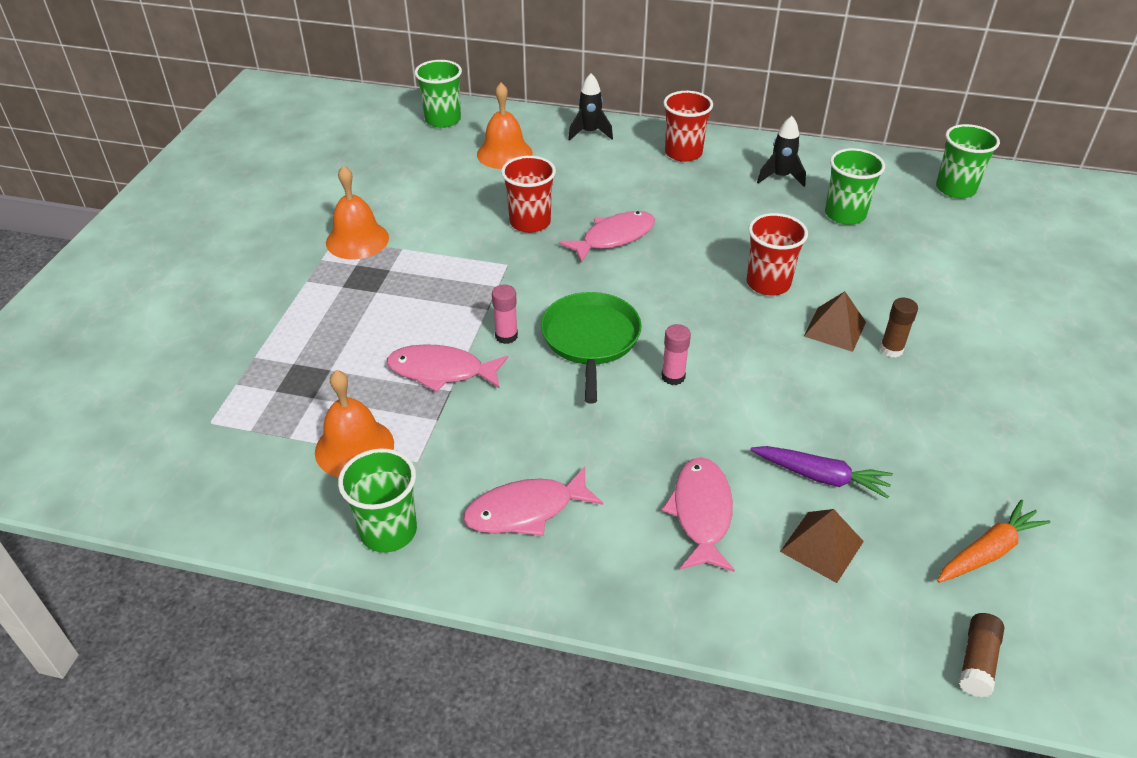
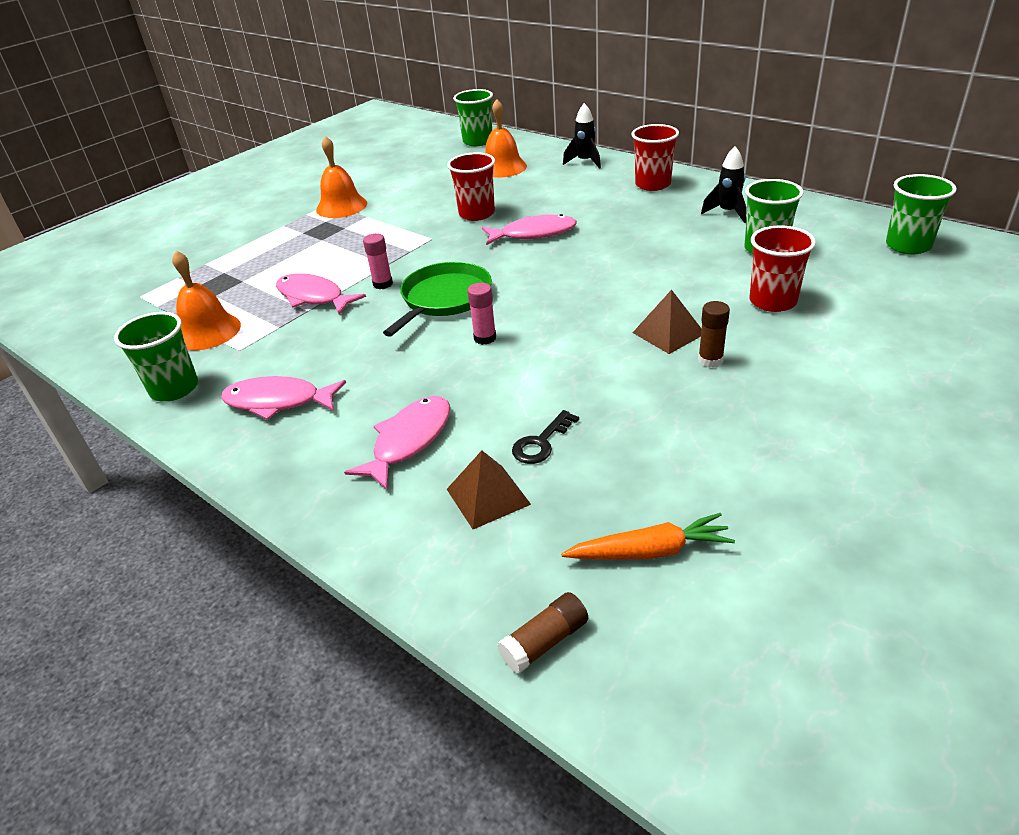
camera: 30 degrees right, 5 degrees down
red cup [747,213,808,295] -> red cup moved to [750,225,816,312]
purple carrot [750,446,893,499] -> black key [512,410,579,464]

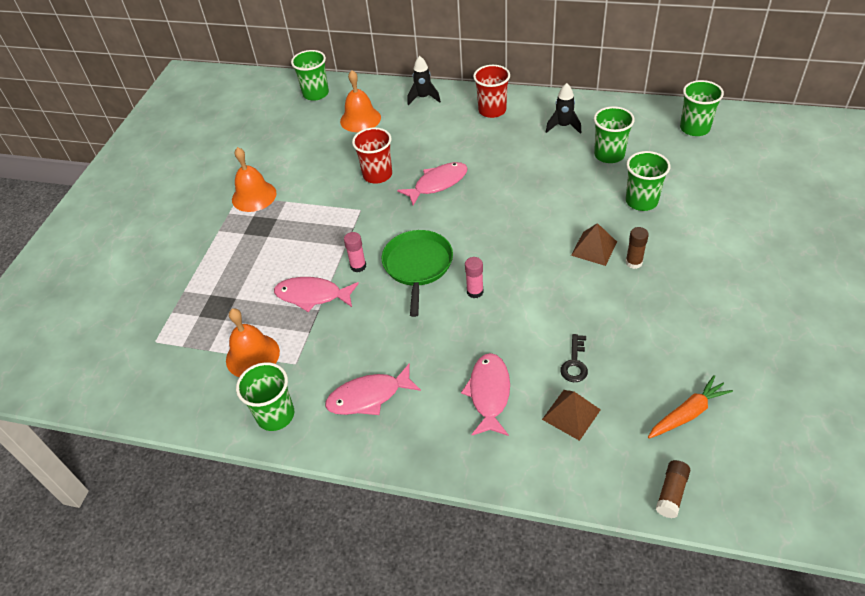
camera: 25 degrees left, 10 degrees up
red cup [750,225,816,312] -> green cup [626,151,670,211]

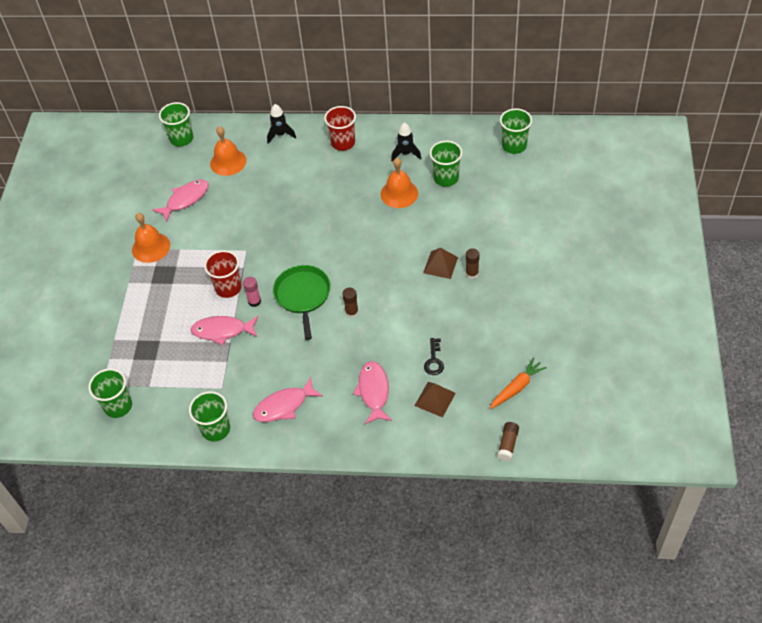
camera: 10 degrees left, 5 degrees up
orange bell [226,308,280,377] -> orange bell moved to [381,158,418,208]
red cup [352,127,392,183] -> red cup moved to [204,250,242,298]
pink fish [397,162,468,206] -> pink fish moved to [152,180,209,222]
pink glue stick [465,257,484,298] -> brown glue stick [342,288,359,318]
green cup [626,151,670,211] -> green cup moved to [88,368,132,418]

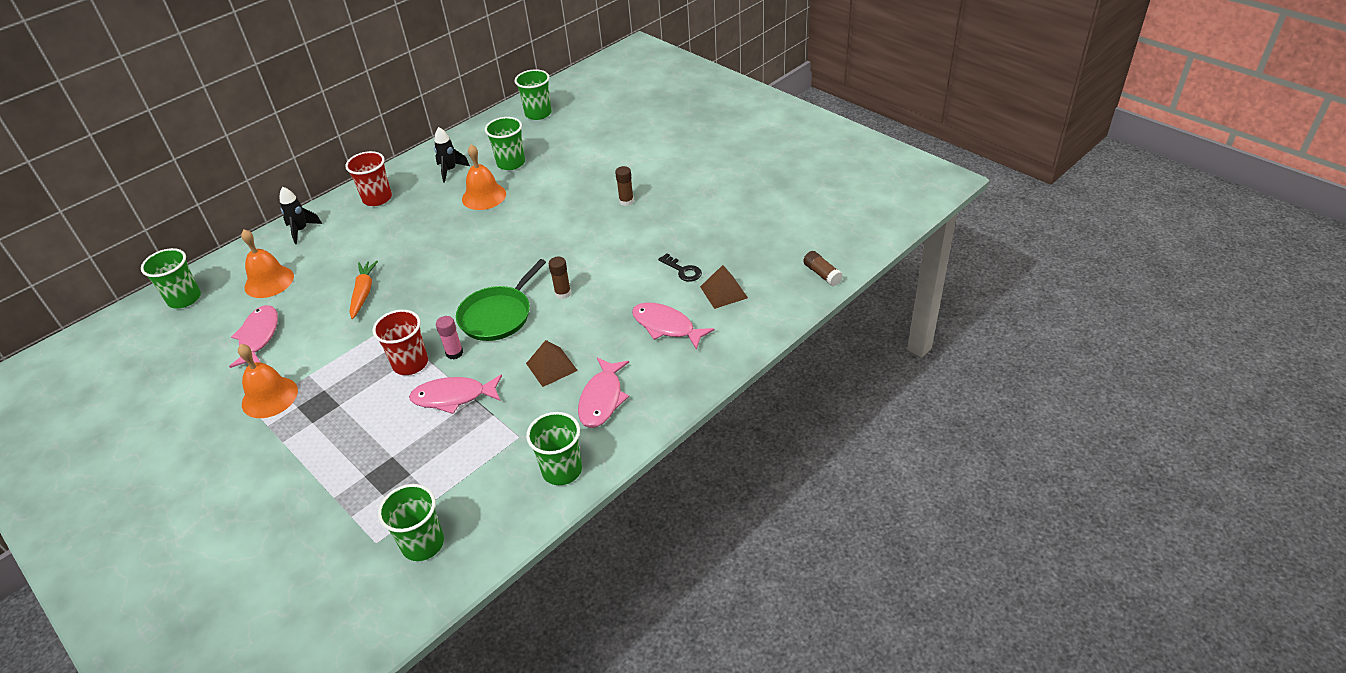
camera: 50 degrees left, 10 degrees down
pink fish [190,316,258,345] -> pink fish turned 45 degrees clockwise [409,374,502,414]
green pan [273,265,331,340] -> green pan turned 90 degrees counterclockwise [456,259,546,341]
brown pyramid [423,248,458,279] -> brown pyramid moved to [526,340,578,387]
orange carrot [489,357,547,409] -> orange carrot moved to [350,261,378,319]

